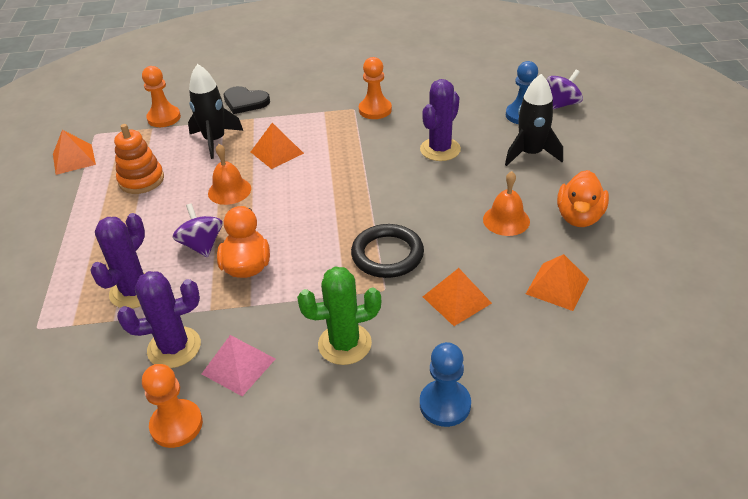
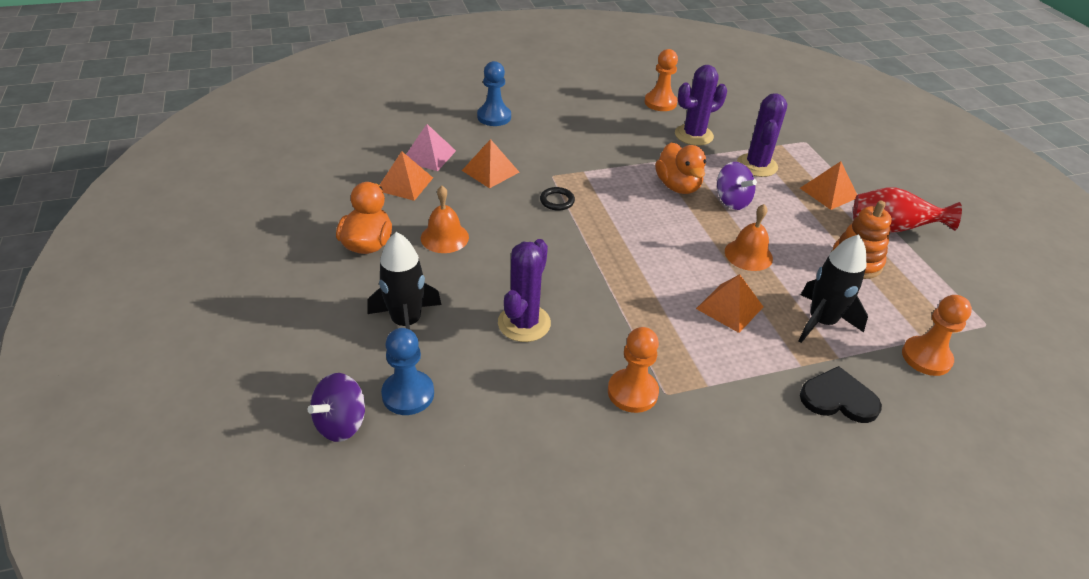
camera: 165 degrees right, 0 degrees up
orange pyramid [53,130,96,175] -> orange pyramid moved to [800,161,857,210]
pink pyramid [202,335,275,396] -> pink pyramid moved to [406,124,456,171]
green cactus [297,267,381,365] -> none
black ring [351,224,424,278] -> black ring [540,187,575,211], size x0.52
none -> red vase [853,187,962,233]

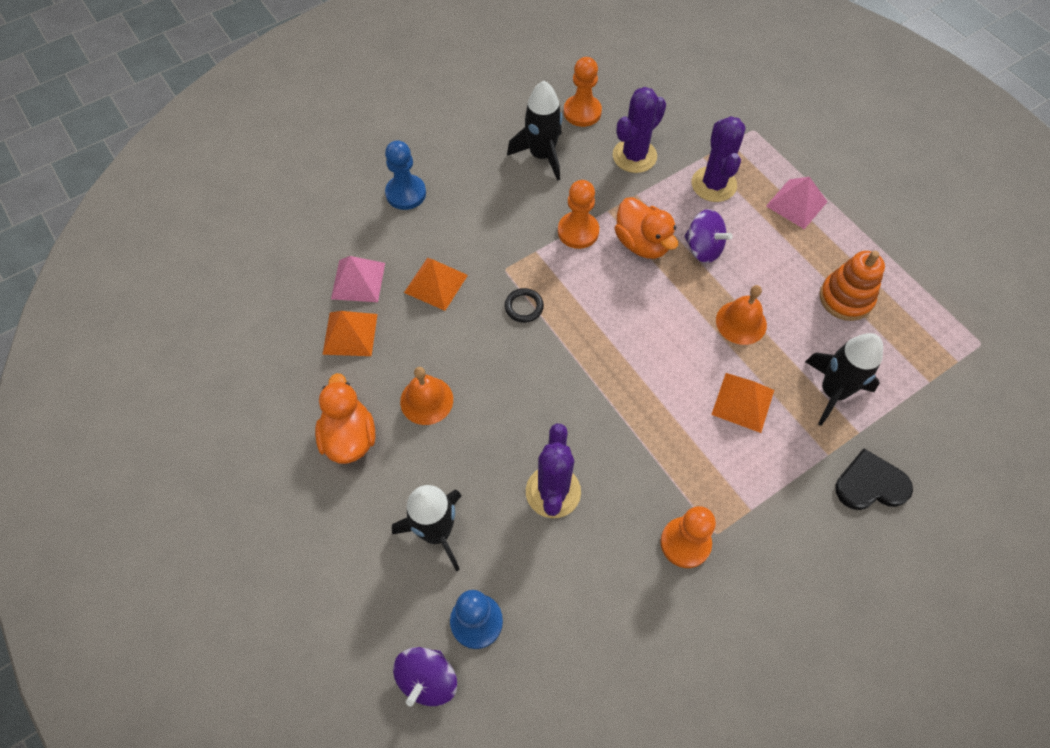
camera: 15 degrees left, 20 degrees up
orange pyramid [800,161,857,210] -> pink pyramid [766,177,827,229]
red vase [853,187,962,233] -> none
orange pawn [902,295,972,376] -> orange pawn moved to [558,180,599,249]
none -> black rocket [507,81,563,181]

